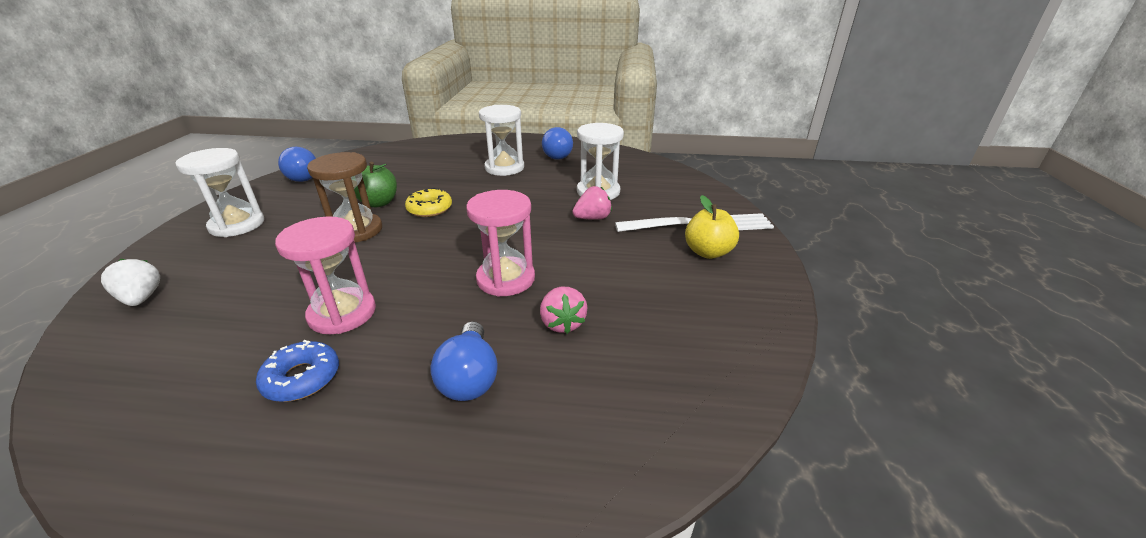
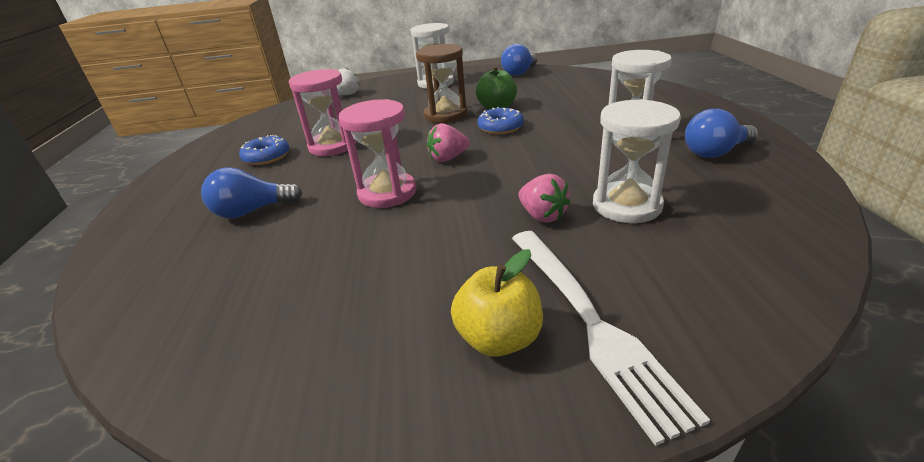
camera: 80 degrees right, 0 degrees up
yellow donut [405,188,452,217] -> blue donut [477,107,524,134]
pink strawberry [540,287,588,334] -> pink strawberry moved to [427,123,470,162]

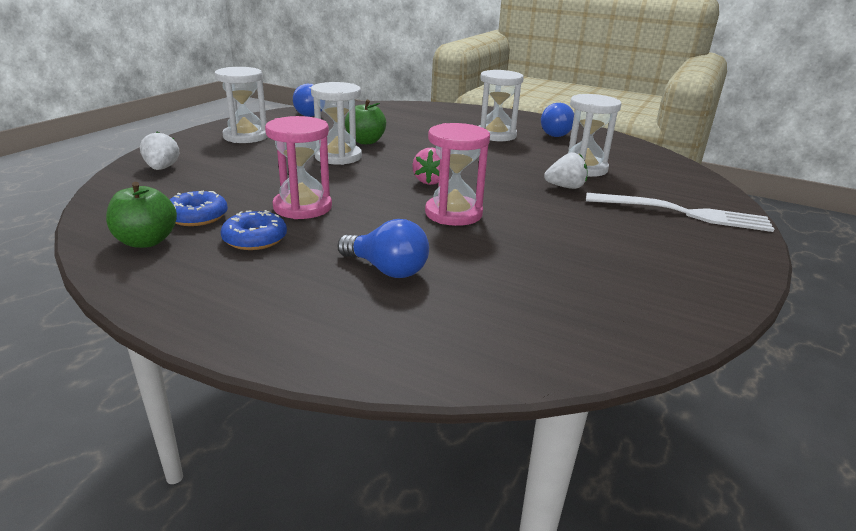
camera: 60 degrees left, 5 degrees down
blue light bulb [201,167,302,218] -> blue light bulb turned 75 degrees counterclockwise [337,219,429,278]
brown hourglass [416,44,467,123] -> white hourglass [311,82,362,165]
yellow apple [451,249,543,357] -> none
blue donut [477,107,524,134] -> blue donut moved to [170,191,228,226]
pink strawberry [518,174,571,223] -> white strawberry [544,152,588,189]
none -> green apple [106,182,177,248]

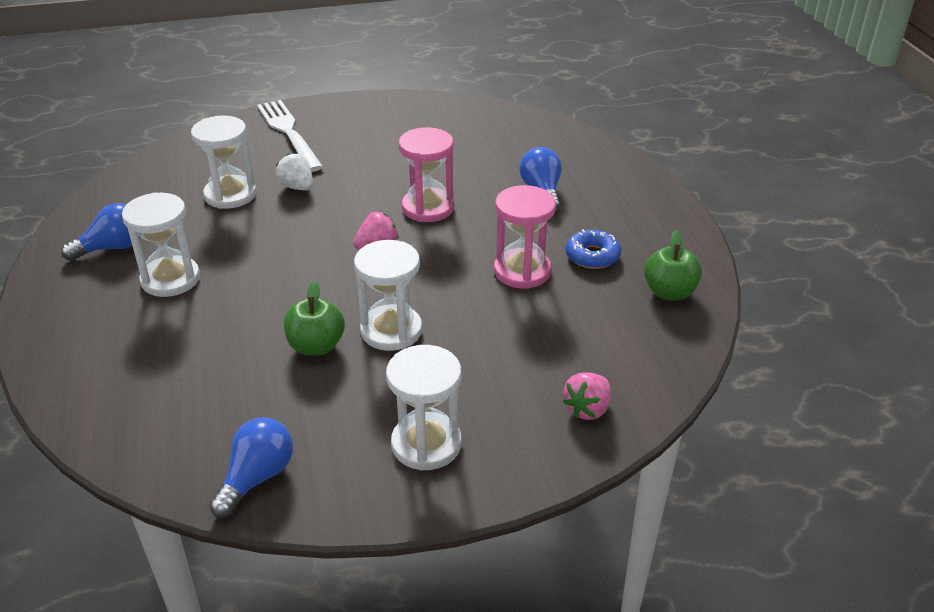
camera: 130 degrees left, 10 degrees up
white strawberry [140,132,179,170] -> pink strawberry [563,373,611,420]
blue donut [170,191,228,226] -> none

